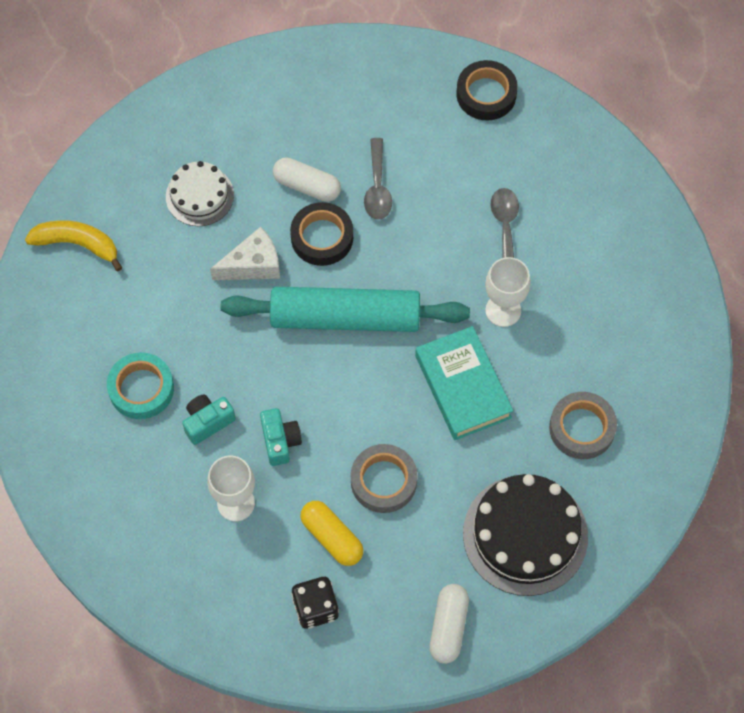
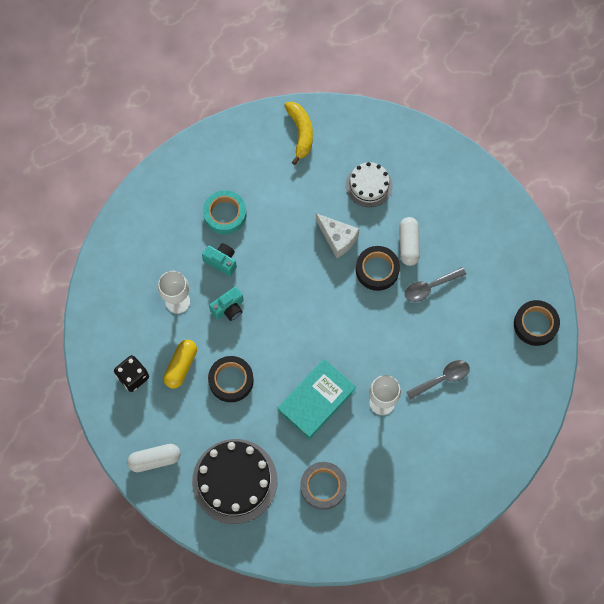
camera: 65 degrees right, 5 degrees up
turquoise rolling pin [221,286,470,332] -> none
grey tape [351,444,418,513] -> black tape [208,356,254,402]

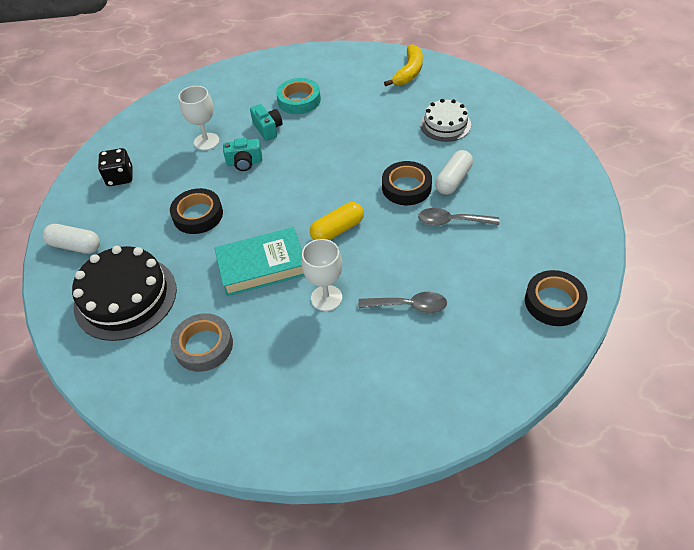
camera: 35 degrees right, 20 degrees down
yellow capsule [164,340,197,388] -> yellow capsule moved to [310,202,364,240]
white cheese [316,213,360,258] -> none

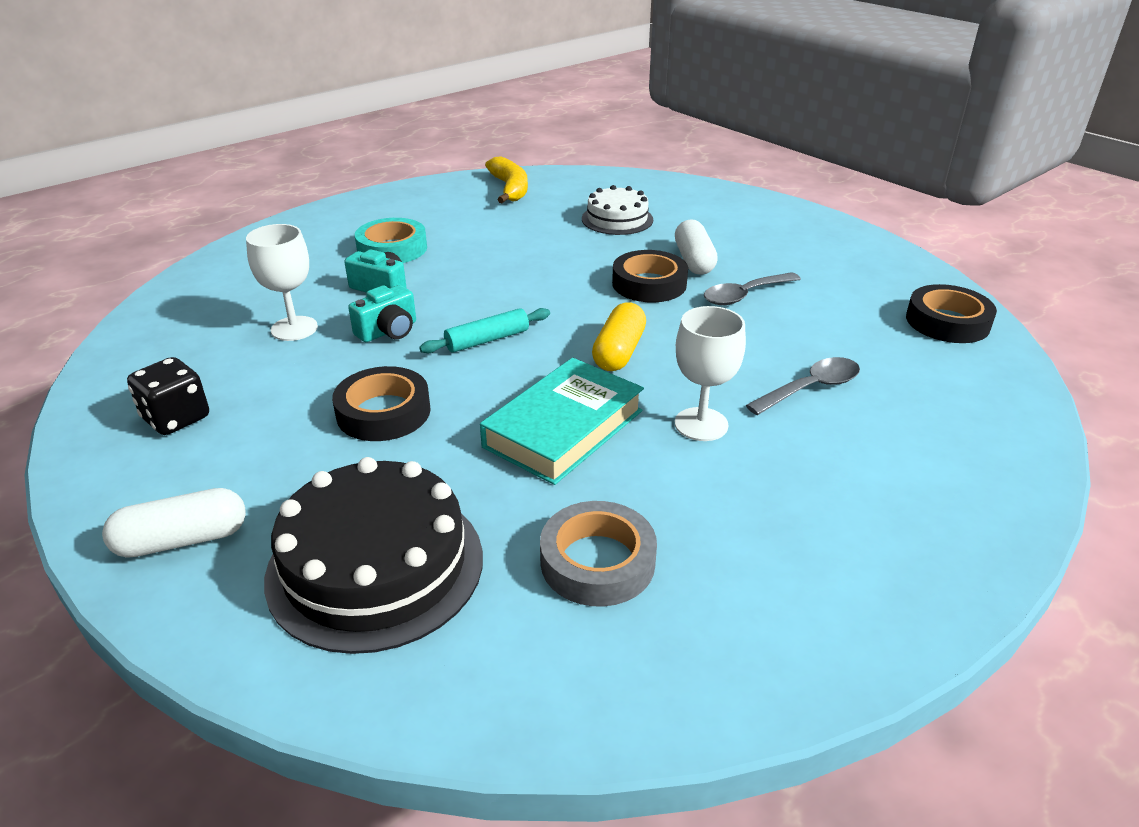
camera: 40 degrees left, 15 degrees down
none -> turquoise rolling pin [419,308,550,353]

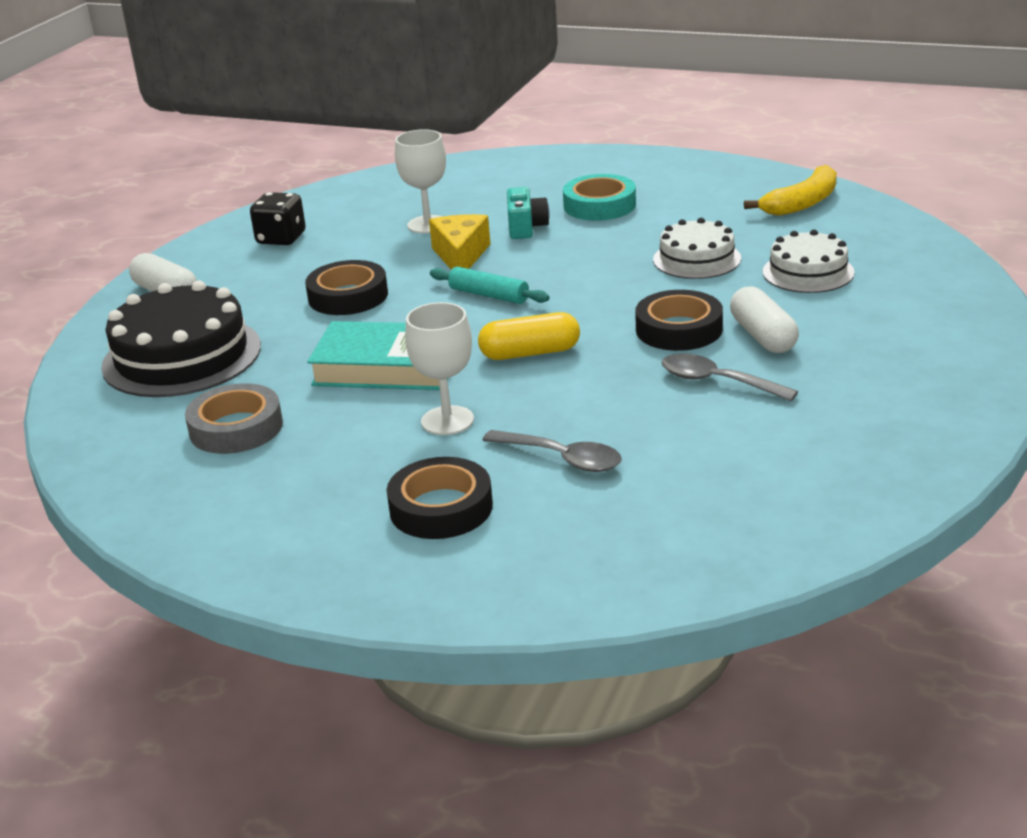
camera: 65 degrees right, 5 degrees down
turquoise camera [348,285,416,342] -> yellow cheese [429,214,490,270]
white capsule [675,219,718,275] -> white capsule turned 75 degrees counterclockwise [730,286,799,353]
black tape [906,284,997,343] -> black tape moved to [386,457,493,539]
none -> white cake [653,218,741,279]

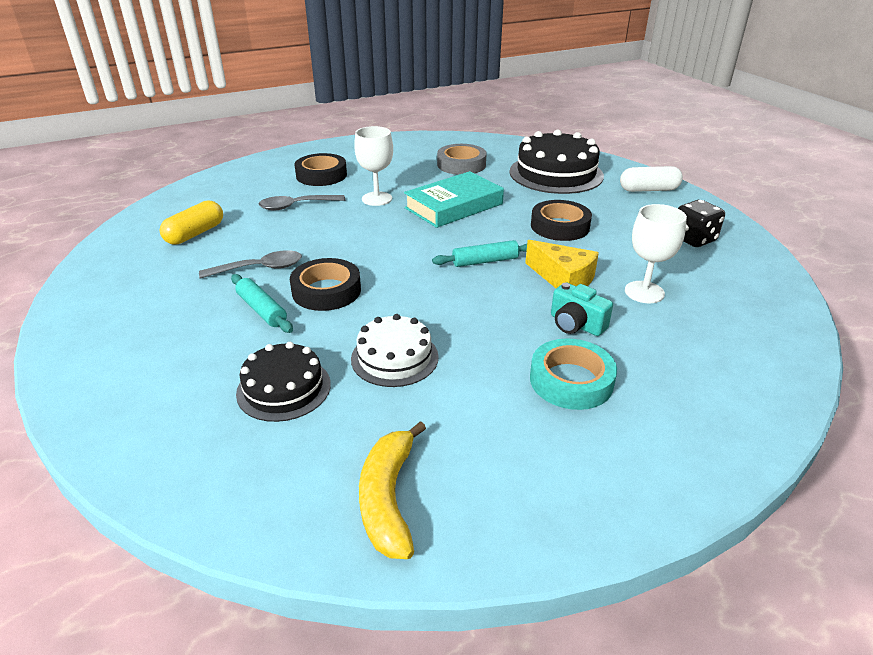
camera: 130 degrees right, 5 degrees up
yellow capsule [478,312,580,360] -> yellow capsule moved to [160,200,223,245]
white capsule [730,286,799,353] -> turquoise rolling pin [231,274,293,333]
white cake [763,230,855,293] -> black cake [236,342,331,422]

